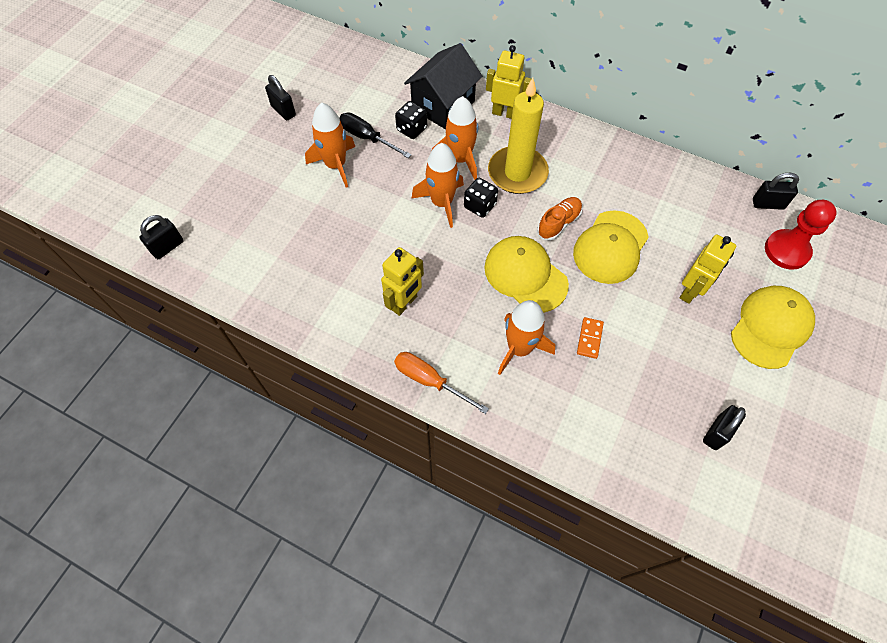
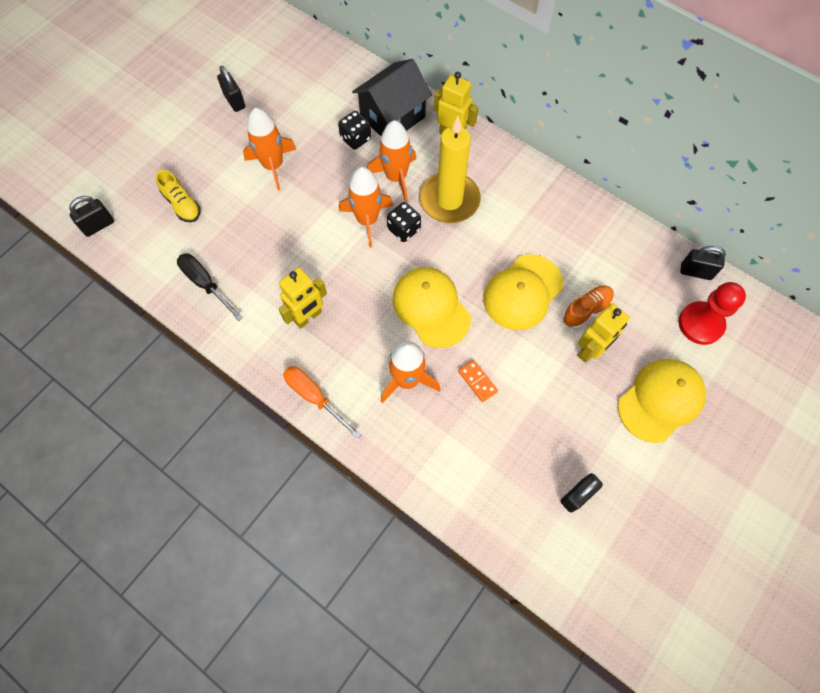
camera: 10 degrees right, 5 degrees up
black screwdriver [339,113,411,158] -> black screwdriver moved to [177,254,243,321]
orange shoe [537,197,582,241] -> orange shoe moved to [562,285,614,329]
orange domino [577,317,604,359] -> orange domino turned 60 degrees counterclockwise [458,360,498,402]
none -> yellow shoe [156,170,201,222]

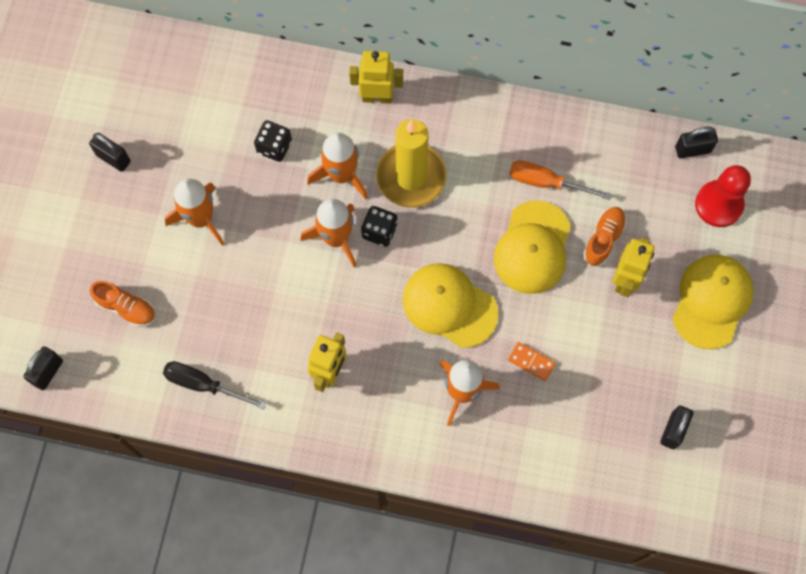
camera: 25 degrees left, 5 degrees up
yellow shoe [156,170,201,222] -> orange shoe [90,281,156,327]
orange screwdriver [283,366,362,439] -> orange screwdriver moved to [509,160,611,200]
black house [352,59,432,136] -> none

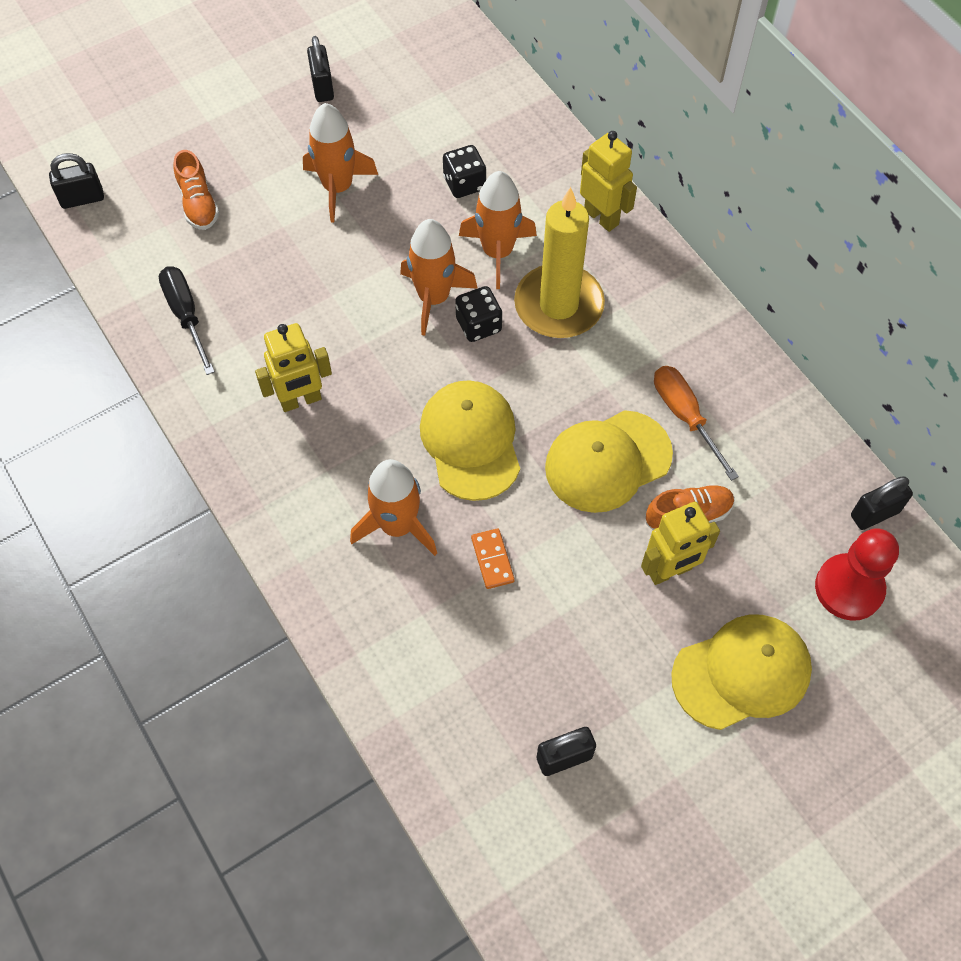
camera: 45 degrees right, 10 degrees down
black padlock [675,126,718,158] -> black padlock turned 60 degrees counterclockwise [851,476,913,530]

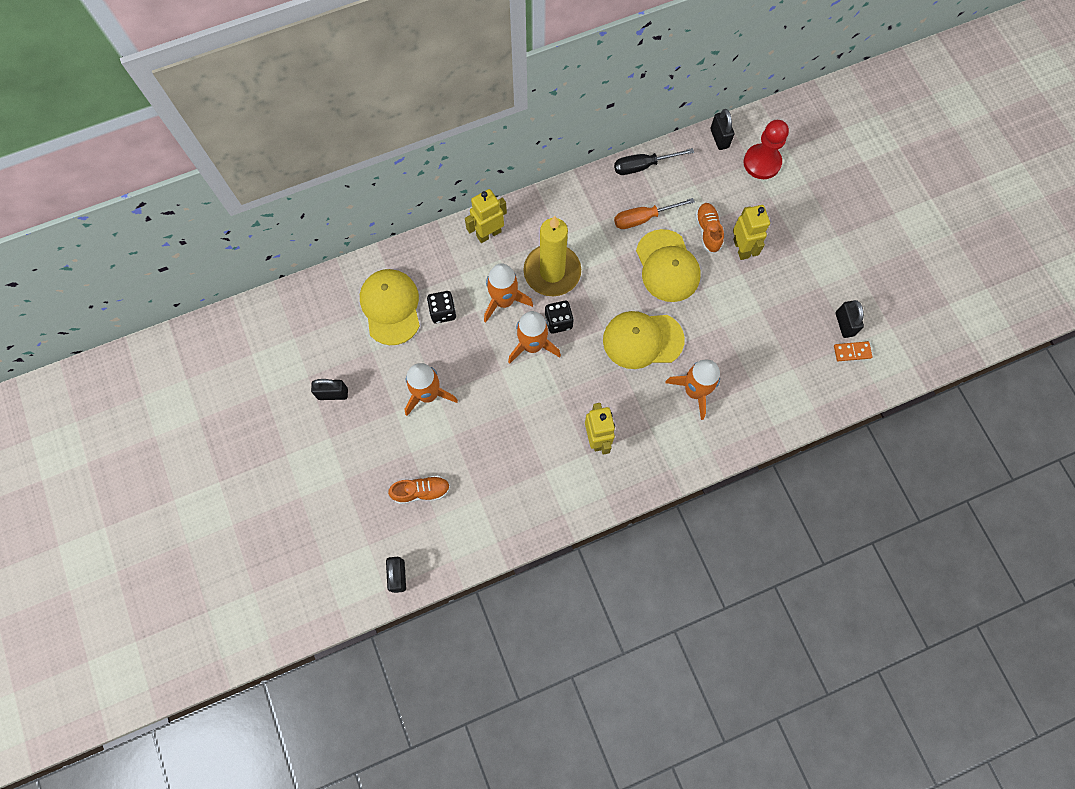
camera: 80 degrees left, 10 degrees up
black screwdriver [159,266,215,375] -> black screwdriver moved to [614,148,694,175]
orange domino [471,528,515,589] -> orange domino moved to [834,341,872,361]
yellow cap [671,615,812,730] -> yellow cap moved to [360,269,420,345]

